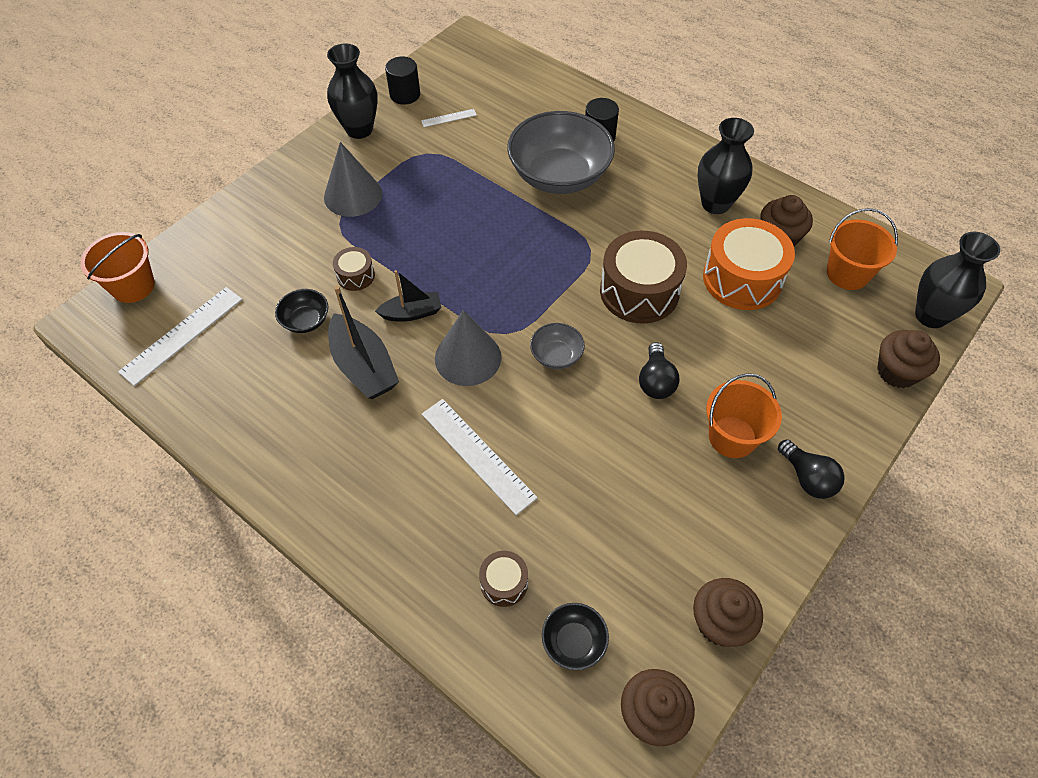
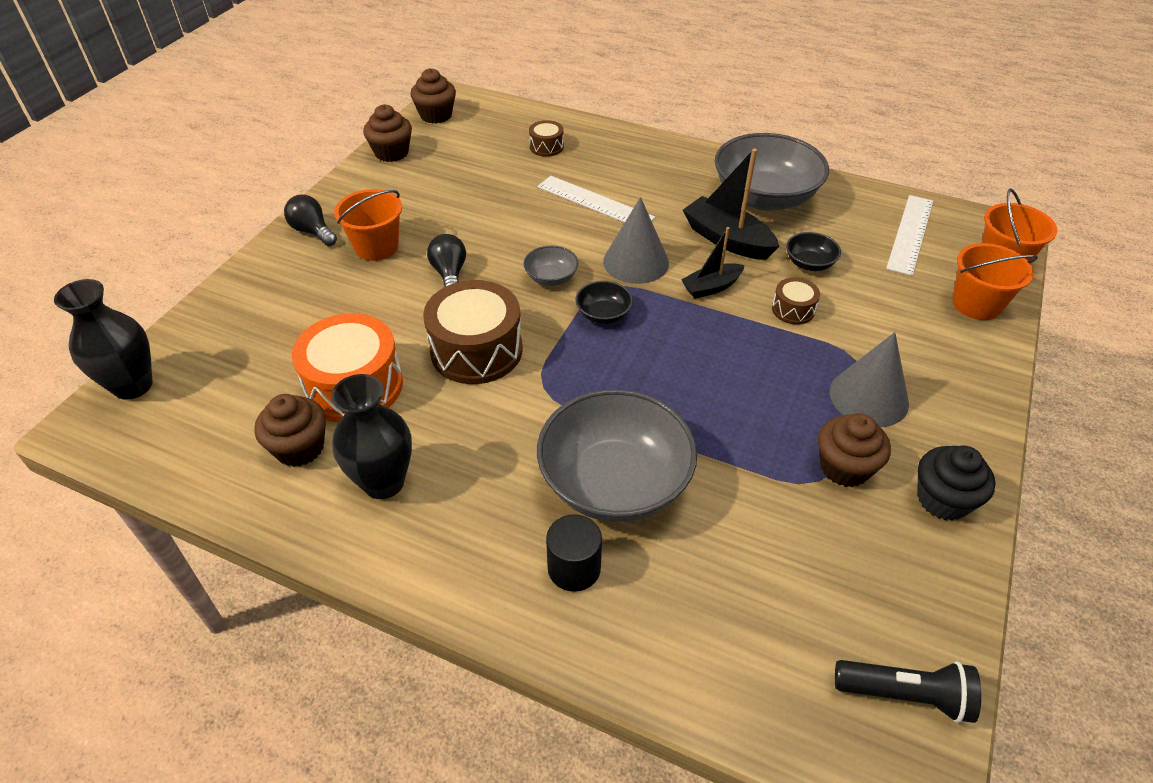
camera: 165 degrees right, 10 degrees down
black vase [327,43,378,139] -> black cupcake [917,445,996,521]
black cylinder [385,57,420,105] -> none
white ruler [421,109,477,127] -> none
black bowl [542,603,609,670] -> black bowl moved to [575,281,633,324]
orange bucket [827,208,898,290] -> orange bucket moved to [953,243,1038,320]
brown cupcake [877,330,940,388] -> brown cupcake moved to [818,413,891,487]
none -> grey bowl [715,133,829,211]
none -> black flashlight [835,660,981,723]

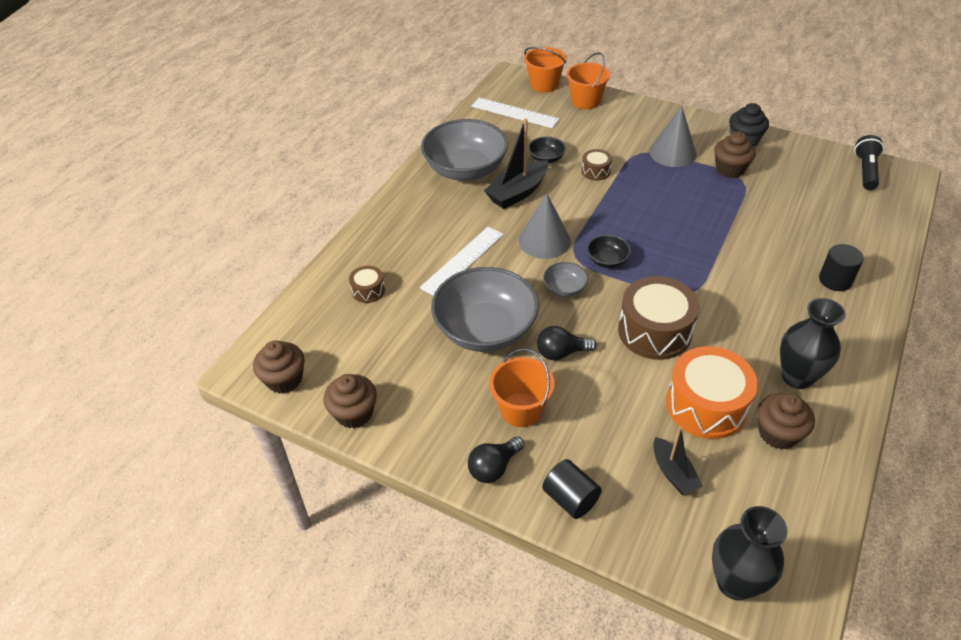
camera: 85 degrees left, 0 degrees up
grey bowl [537,389,697,522] -> grey bowl moved to [431,267,539,352]
black boat [681,227,745,299] -> black boat moved to [653,426,703,495]
none -> black cylinder [542,459,602,519]

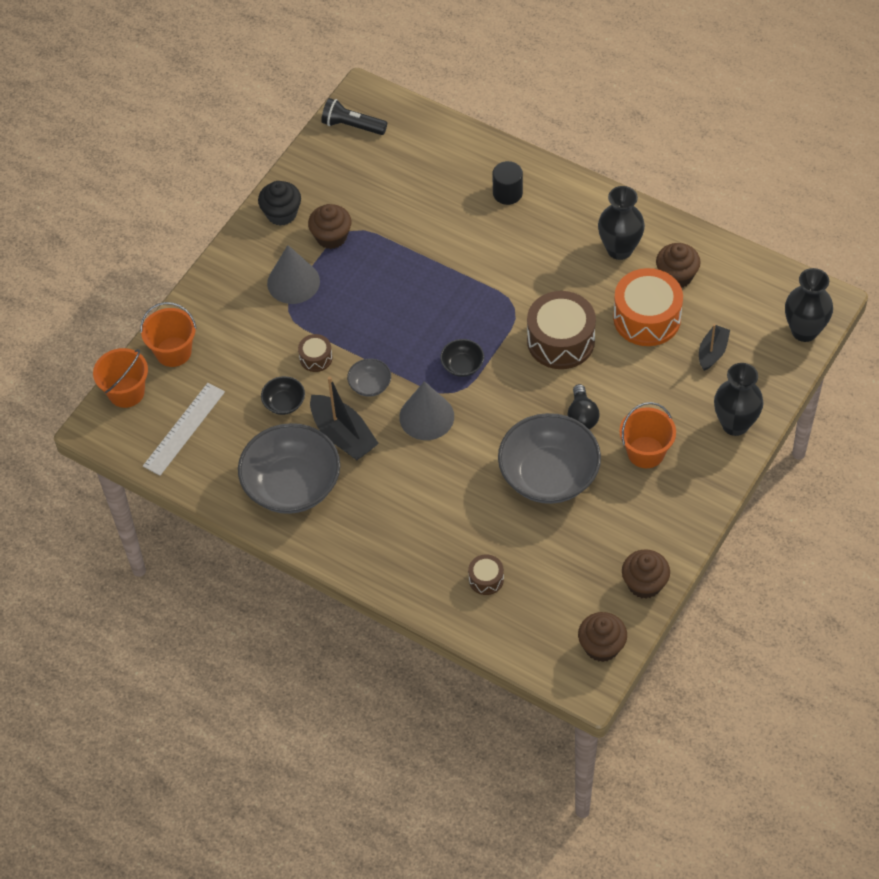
camera: 85 degrees left, 10 degrees up
white ruler [420,227,504,296] -> none
black light bulb [468,436,525,483] -> none
black cylinder [542,459,602,519] -> black vase [714,363,764,436]
grey bowl [543,262,588,297] -> grey bowl moved to [347,358,391,397]
black boat [653,426,703,495] -> black boat turned 45 degrees counterclockwise [699,324,730,371]

